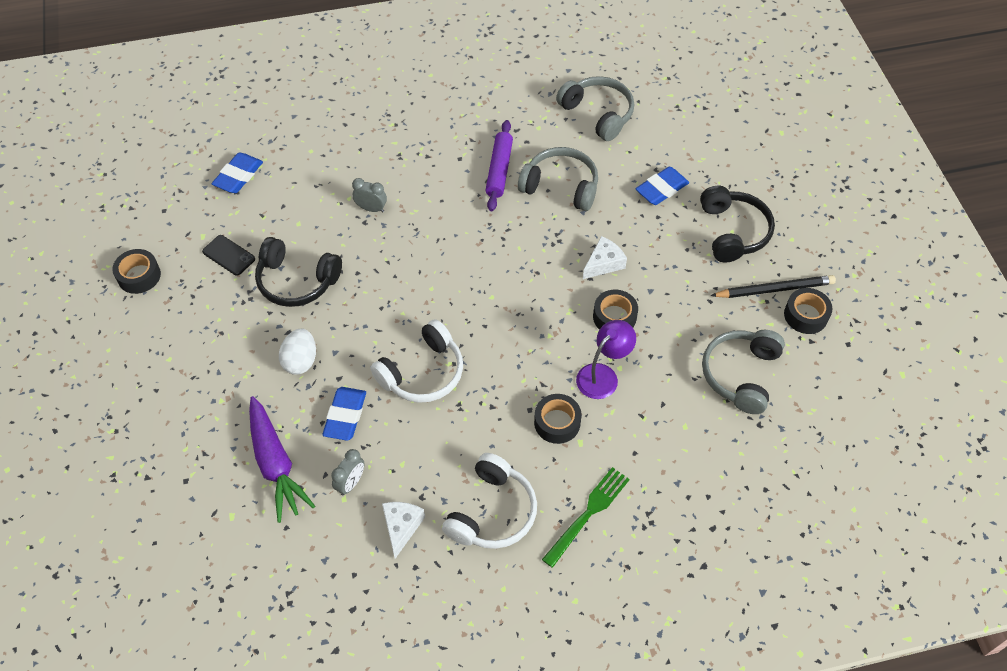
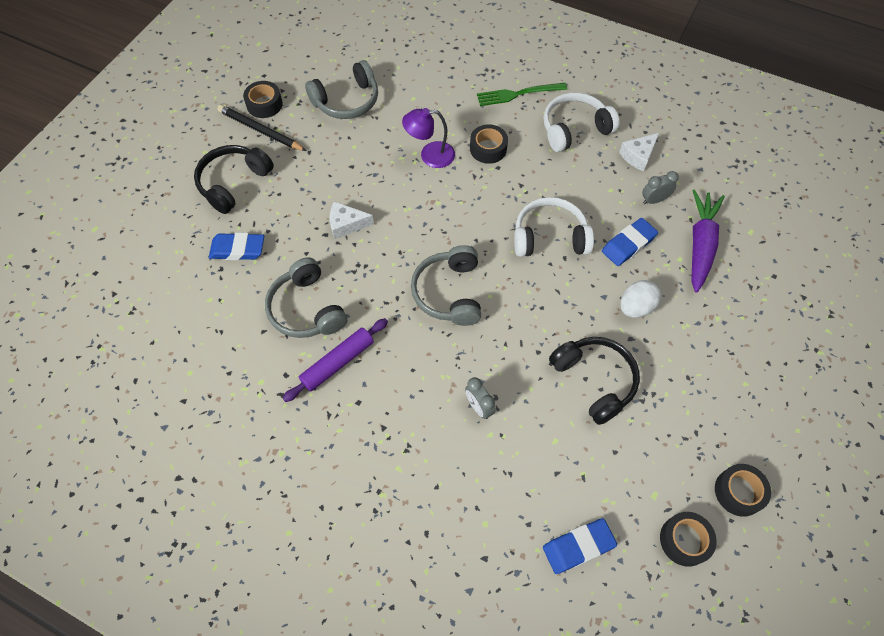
camera: 140 degrees left, 5 degrees up
black phone [202,235,255,276] -> none
grey headphones [556,76,634,141] -> grey headphones moved to [411,245,481,326]
black tape [593,289,638,330] -> black tape moved to [660,512,717,567]

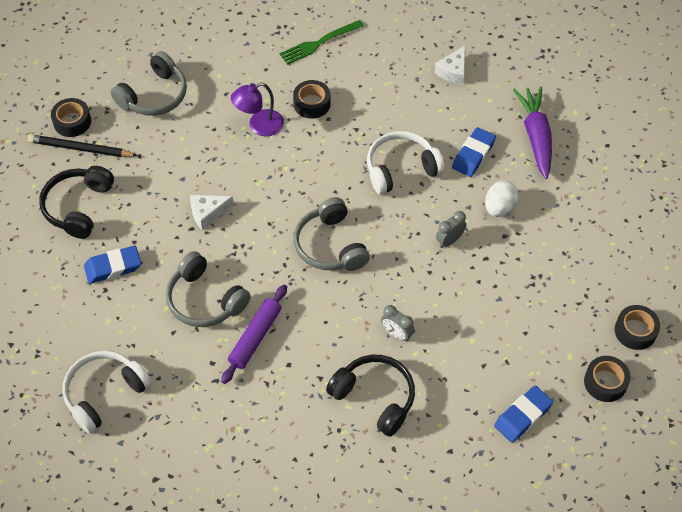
camera: 20 degrees left, 5 degrees down
white headphones [544,92,620,152] -> white headphones moved to [63,351,152,434]
black headphones [549,337,640,425] -> black headphones moved to [326,355,415,437]
grey clock [642,171,679,204] -> grey clock moved to [436,211,466,248]

